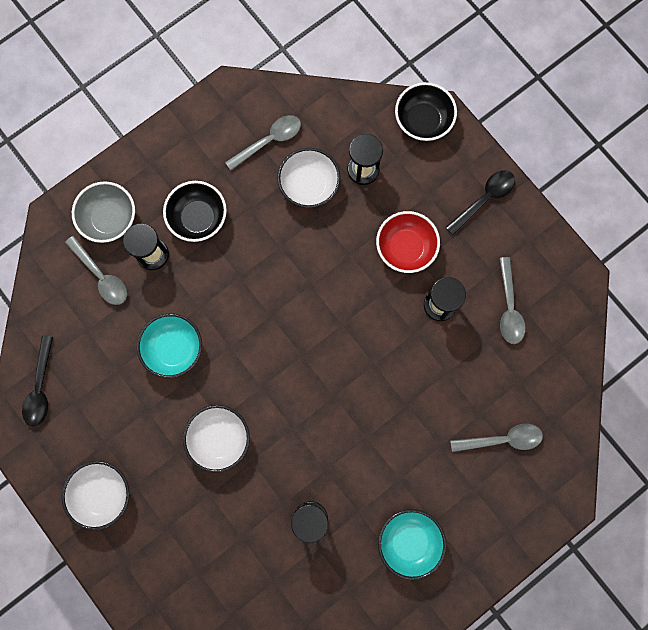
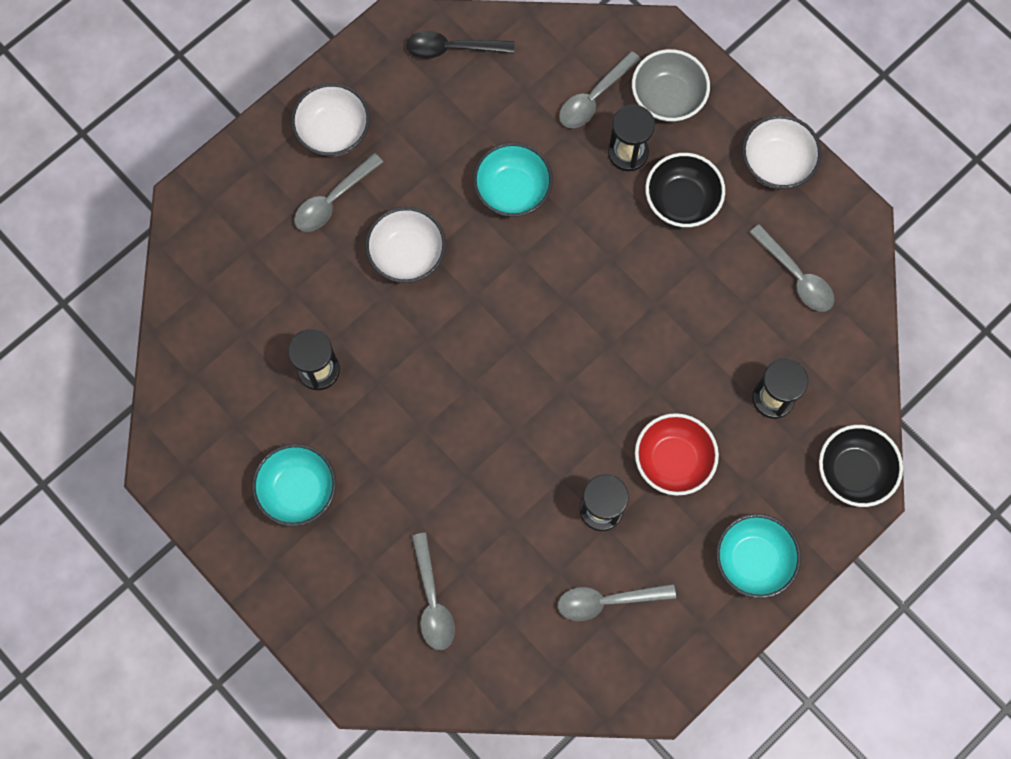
camera: 85 degrees right, 5 degrees down
white bowl [277,148,341,208] -> white bowl moved to [742,115,822,189]
black spoon [445,170,515,235] -> turquoise bowl [716,514,801,599]
none -> grey spoon [294,153,383,232]

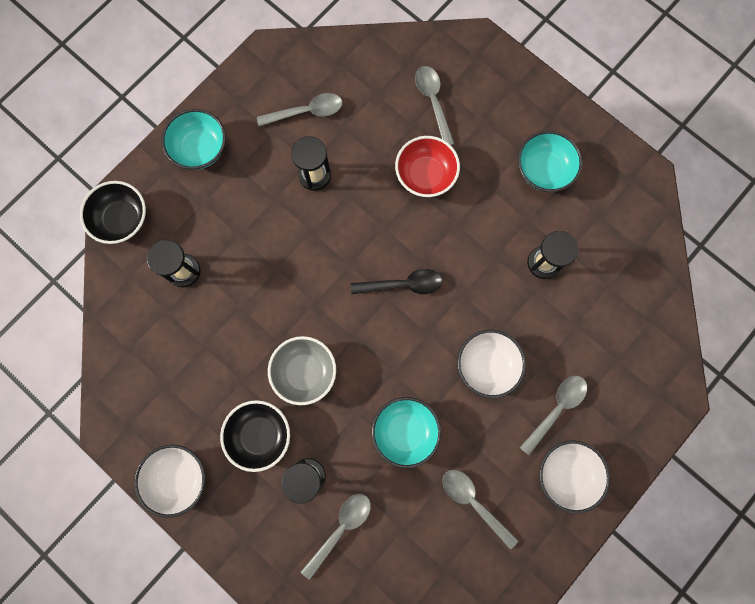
camera: 175 degrees right, 5 degrees up
black spoon [406,31,514,59] -> black spoon moved to [351,269,442,294]
grey bowl [632,49,710,122] -> grey bowl moved to [268,336,336,405]
red bowl [635,413,719,496] -> red bowl moved to [395,136,460,197]
grey spoon [749,224,834,312] -> grey spoon moved to [442,470,519,549]

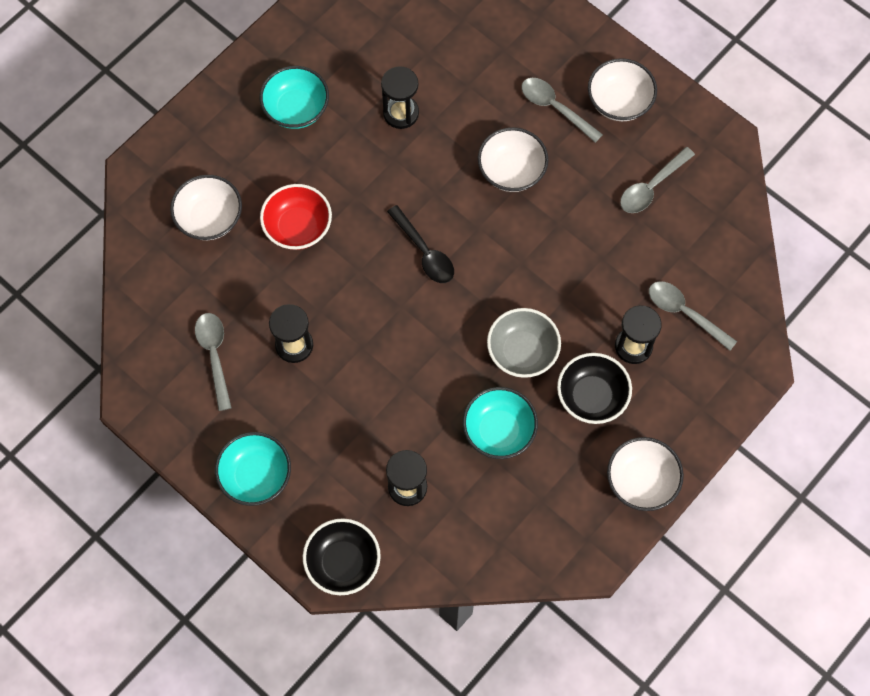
camera: 90 degrees left, 10 degrees down
black spoon [351,269,442,294] -> black spoon turned 150 degrees clockwise [387,205,454,283]
turquoise bowl [371,397,441,468] -> turquoise bowl moved to [463,387,538,459]
grey spoon [415,66,454,145] -> white bowl [170,175,242,240]

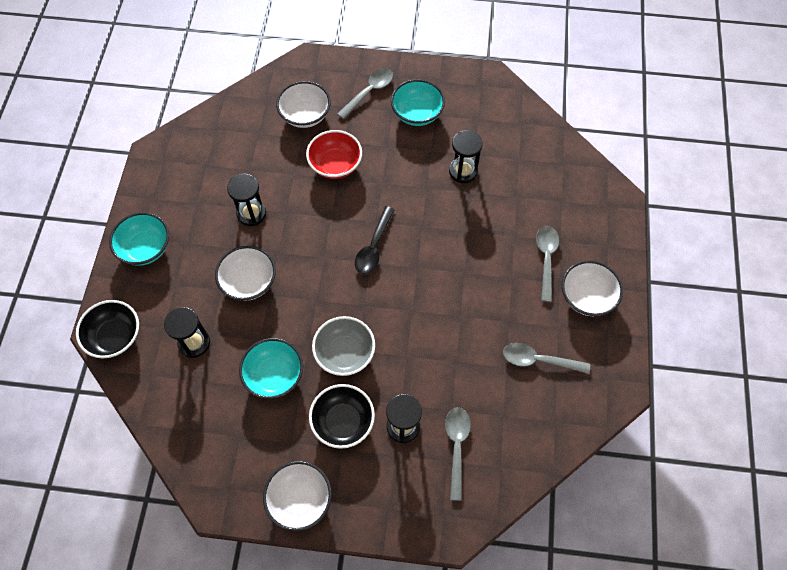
camera: 55 degrees right, 5 degrees down
grey spoon [195,313,232,411] -> grey spoon moved to [337,68,393,119]
white bowl [478,127,549,192] -> white bowl moved to [215,246,276,301]

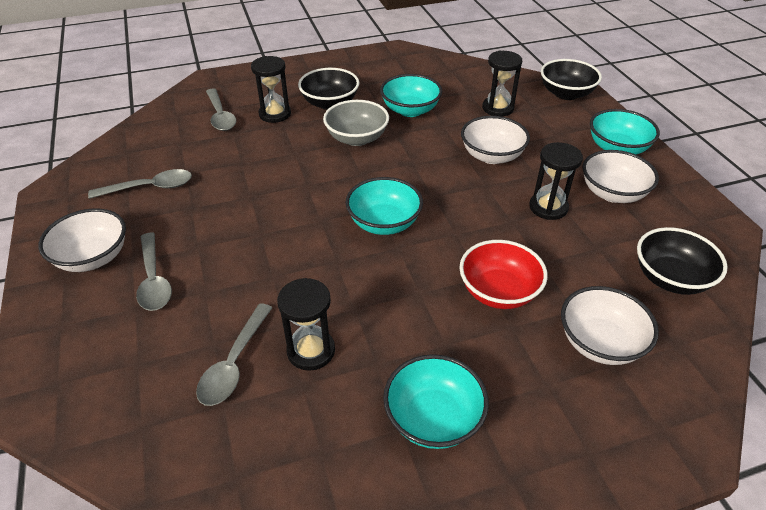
camera: 155 degrees right, 20 degrees down
white bowl [263,461,332,531] -> white bowl moved to [583,150,659,203]
grey spoon [337,68,393,119] -> grey spoon moved to [196,304,272,406]
black spoon [355,206,395,274] -> turquoise bowl [346,177,423,235]
none -> black bowl [637,227,728,295]

